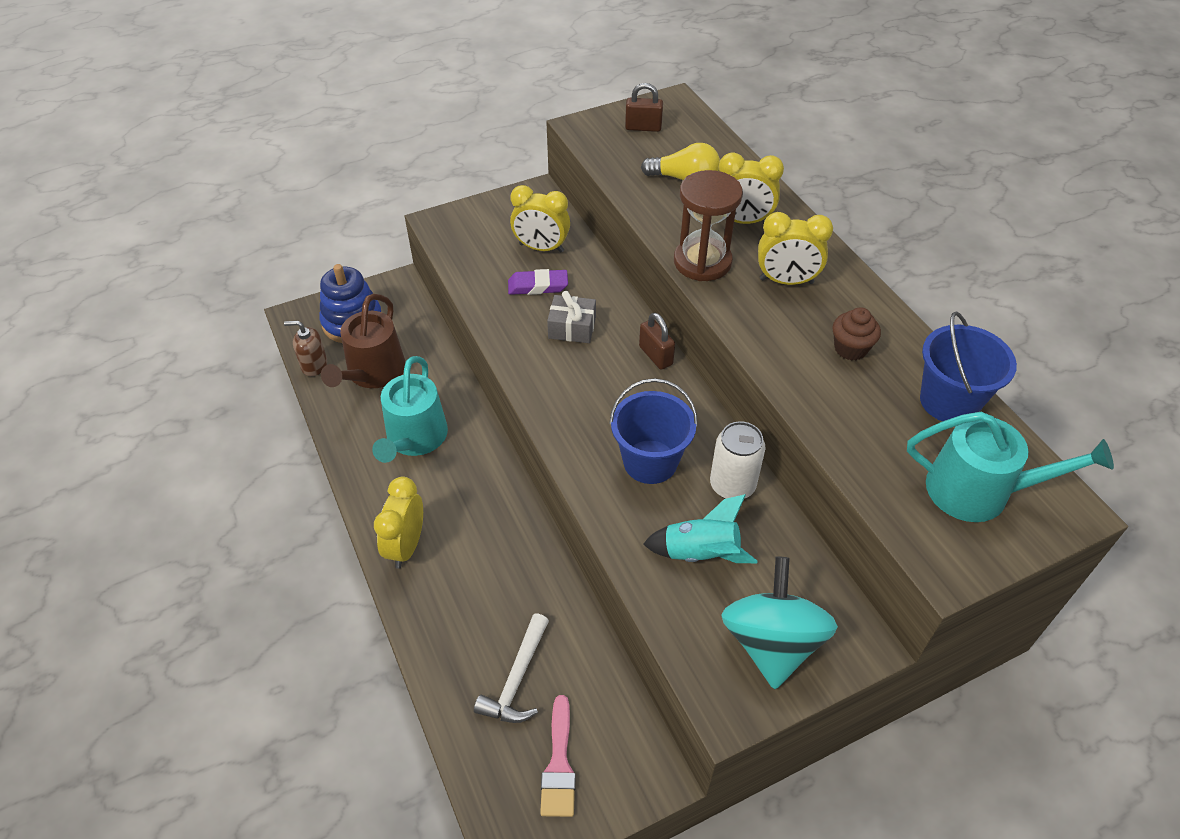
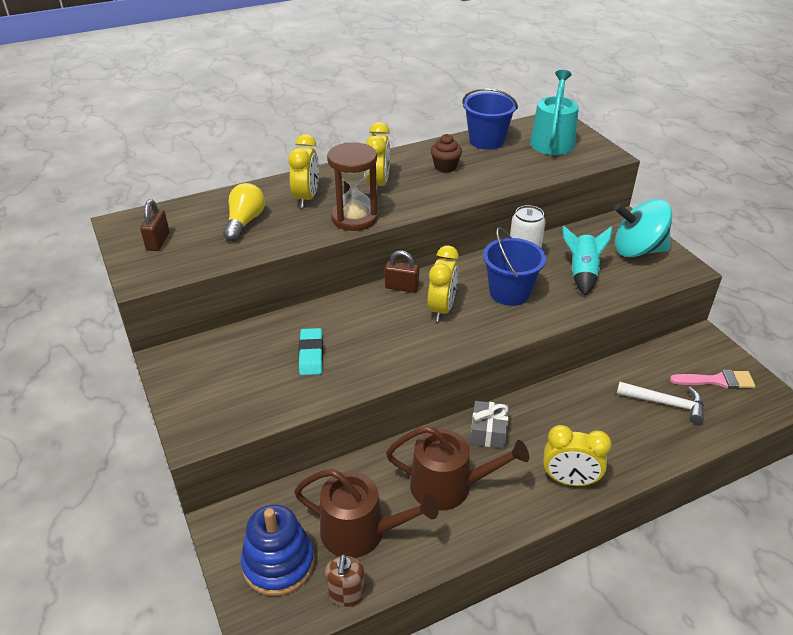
camera: 90 degrees left, 10 degrees down
turquoise watering can [372,356,448,463] -> brown watering can [386,426,529,511]
purple eraser [508,269,568,295] -> turquoise eraser [299,328,323,375]
yellow clock [510,185,570,253] -> yellow clock moved to [428,245,459,321]
grey gift [547,291,596,343] -> grey gift moved to [470,401,509,448]
brown padlock [639,312,675,370] -> brown padlock turned 45 degrees clockwise [385,251,419,293]

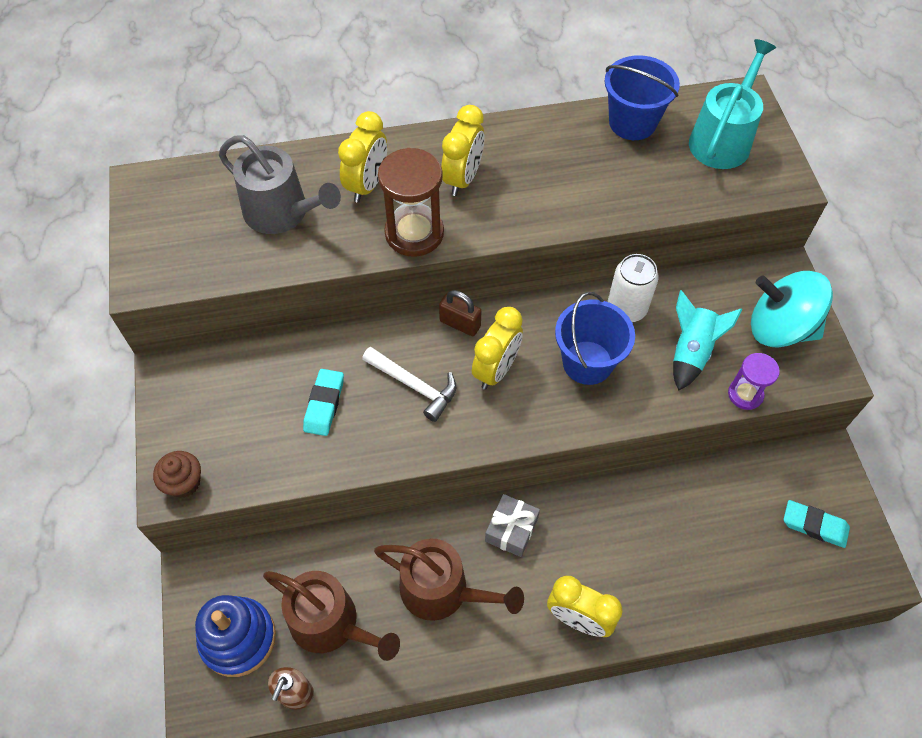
camera: 15 degrees right, 20 degrees up
brown padlock [140,199,169,251] -> none
yellow light bulb [223,183,265,241] -> grey watering can [219,135,341,234]
brown cupcake [431,134,462,173] -> brown cupcake moved to [153,451,201,498]
white hammer [617,381,704,424] -> white hammer moved to [362,347,457,422]
pink brush [670,370,755,389] -> turquoise eraser [784,500,850,548]
none -> purple hourglass [728,353,780,410]

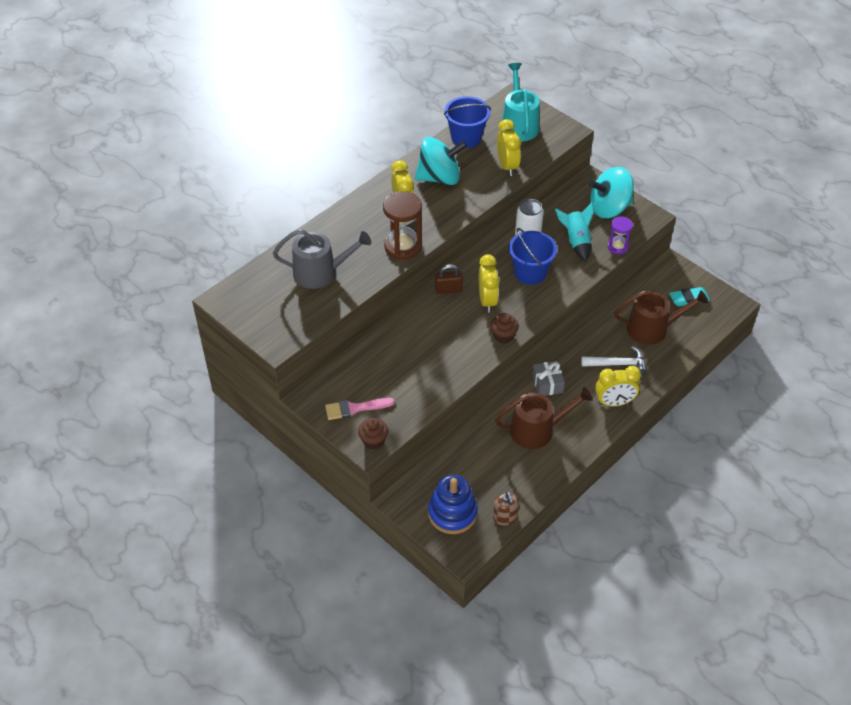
camera: 35 degrees left, 10 degrees down
brown watering can [263,571,400,661] -> brown watering can moved to [614,290,708,345]
turquoise eraser [303,369,344,436] -> none
yellow clock [338,111,387,203] -> yellow clock moved to [497,119,521,176]
white hammer [362,347,457,422] -> white hammer moved to [581,346,647,375]
none -> pink brush [325,398,395,420]
none -> turquoise spinning top [415,137,467,185]
none -> brown cupcake [490,313,519,343]

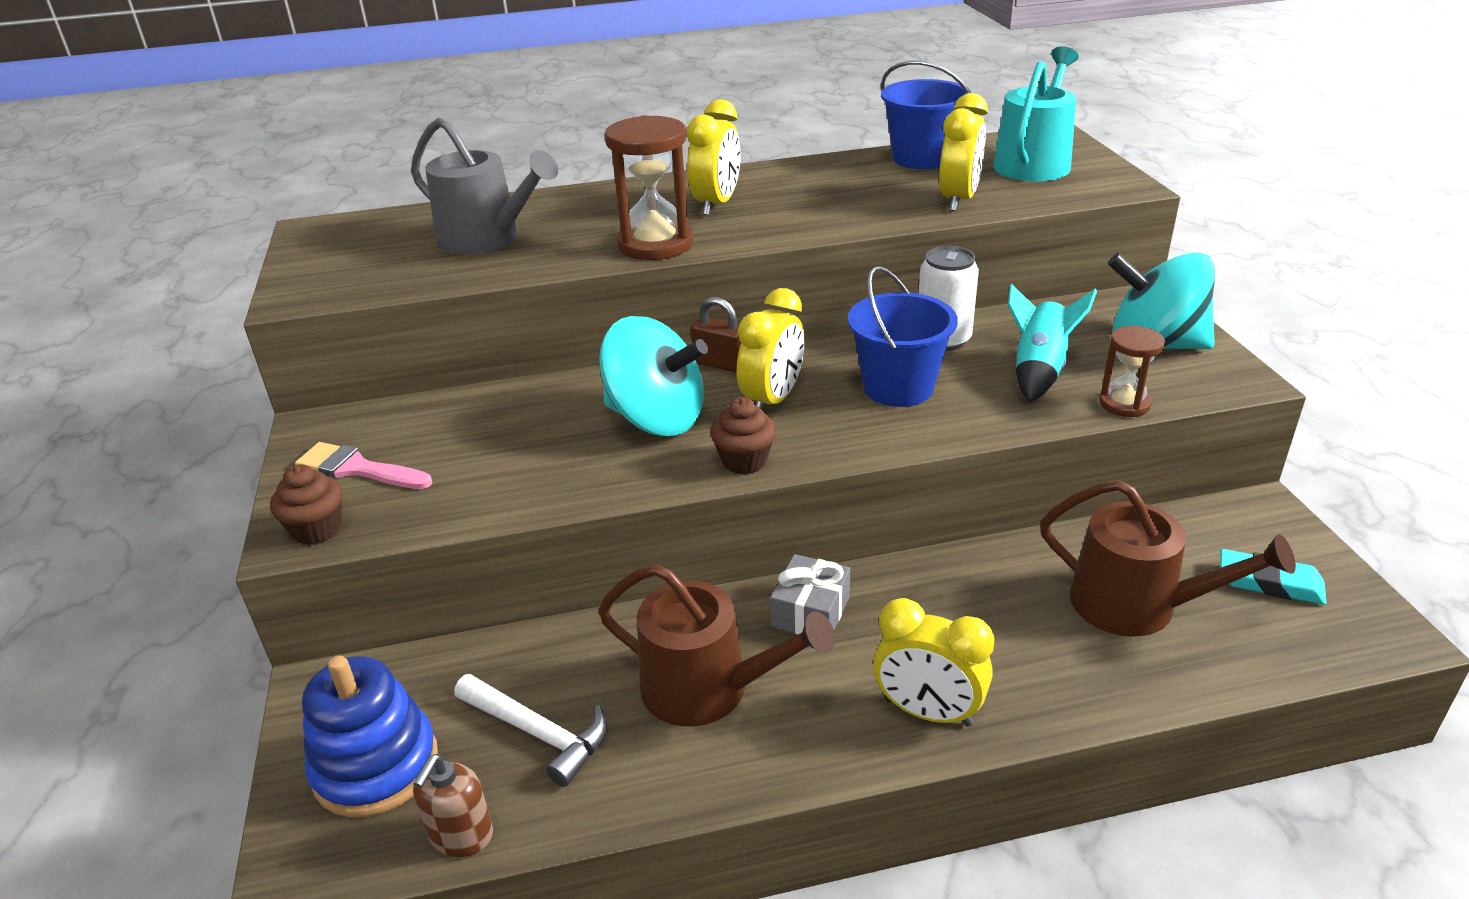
camera: 35 degrees right, 15 degrees down
turquoise spinning top [415,137,467,185] -> turquoise spinning top moved to [599,316,708,436]
white hammer [581,346,647,375] -> white hammer moved to [454,674,607,787]
purple hourglass [608,217,633,254] -> brown hourglass [1099,326,1165,417]

